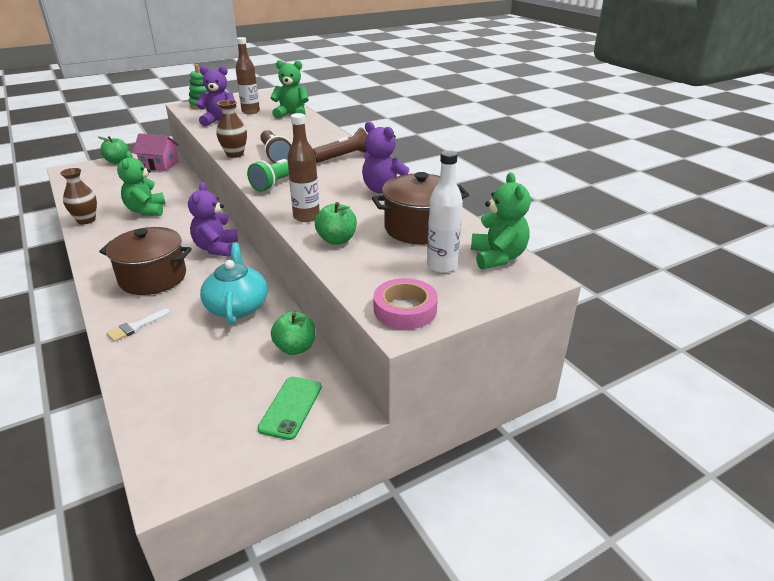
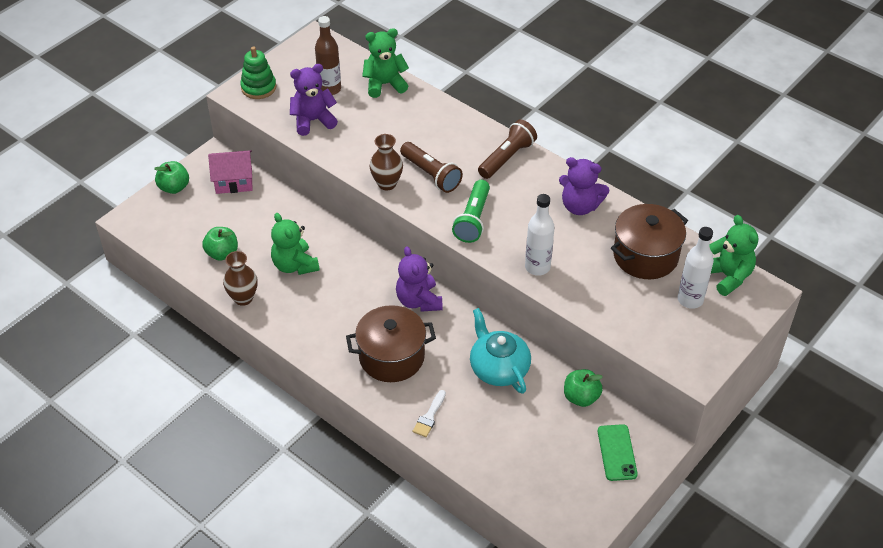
camera: 20 degrees left, 15 degrees up
brown bottle [287,113,320,222] -> white bottle [525,194,555,276]
green apple [315,202,357,245] -> green apple moved to [202,227,238,261]
pink tape [373,278,438,329] -> none

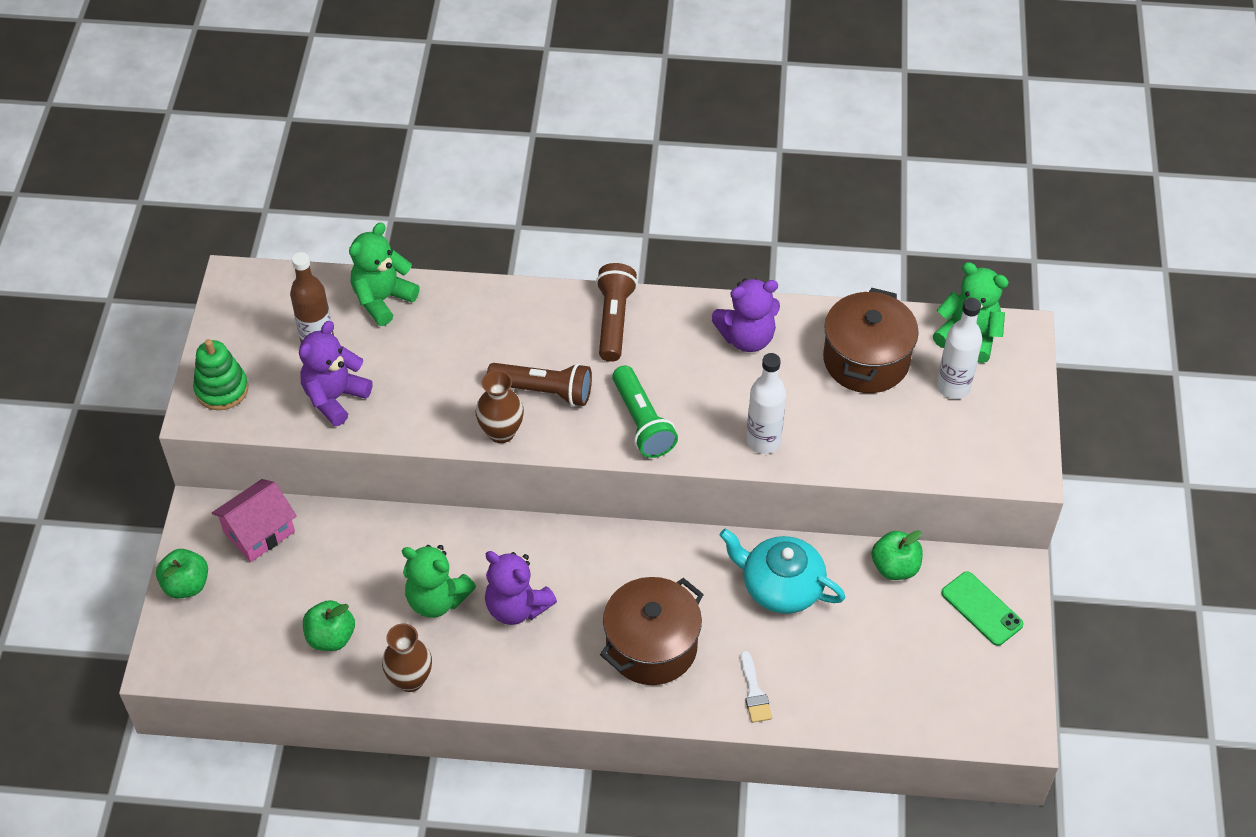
camera: 35 degrees left, 5 degrees up
purple teddy bear [396,246,443,312] -> purple teddy bear moved to [485,551,557,625]

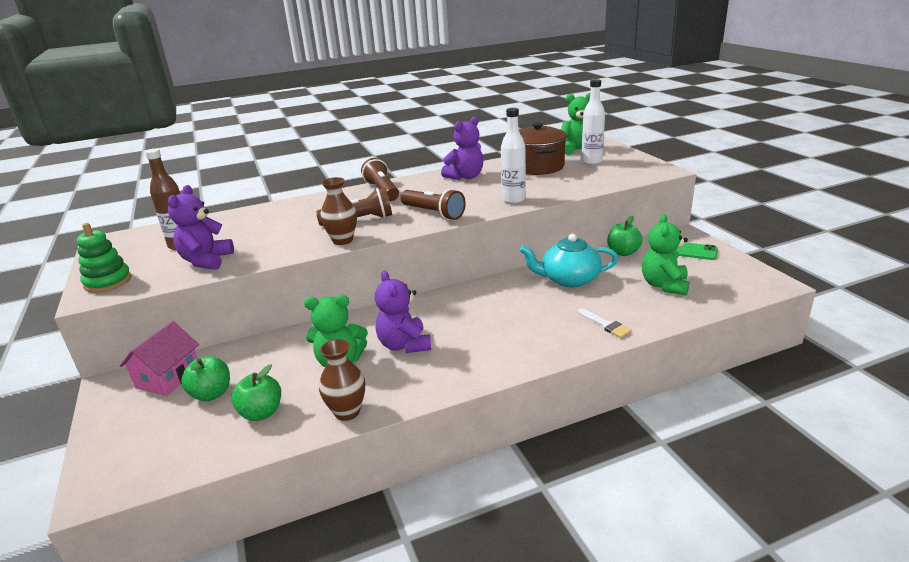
camera: 25 degrees left, 25 degrees down
green apple [156,549,208,599] -> green apple moved to [181,356,230,401]
green teddy bear [349,223,420,326] -> green teddy bear moved to [642,214,690,296]
purple teddy bear [485,551,557,625] -> purple teddy bear turned 60 degrees clockwise [375,270,431,353]
brown pot [600,577,704,685] -> none
green flashlight [612,365,678,458] -> brown flashlight [400,189,466,220]

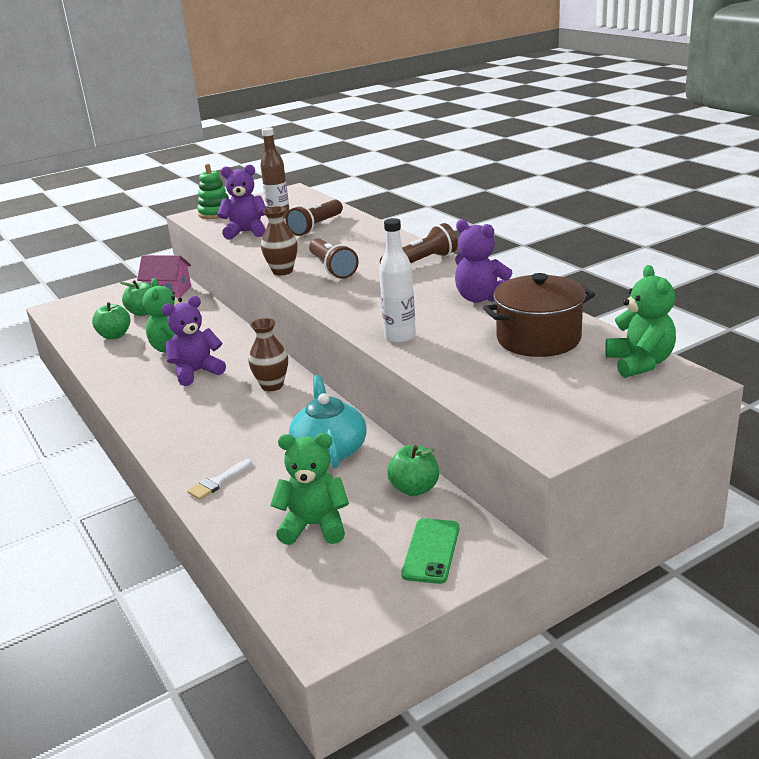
camera: 80 degrees right, 0 degrees up
brown vase [319,339,365,421] -> brown vase moved to [248,318,288,391]
brown flashlight [400,189,466,220] -> brown flashlight moved to [286,200,343,236]
white bottle [581,79,605,165] -> none

